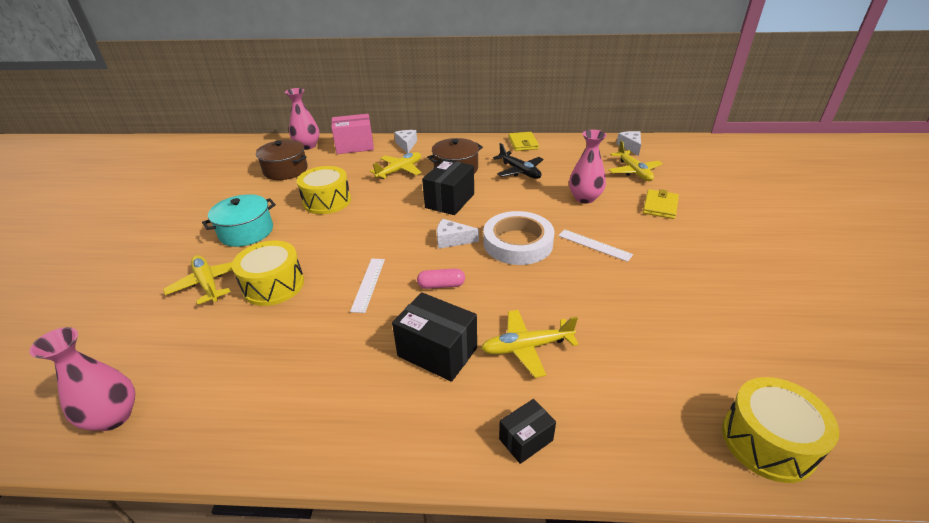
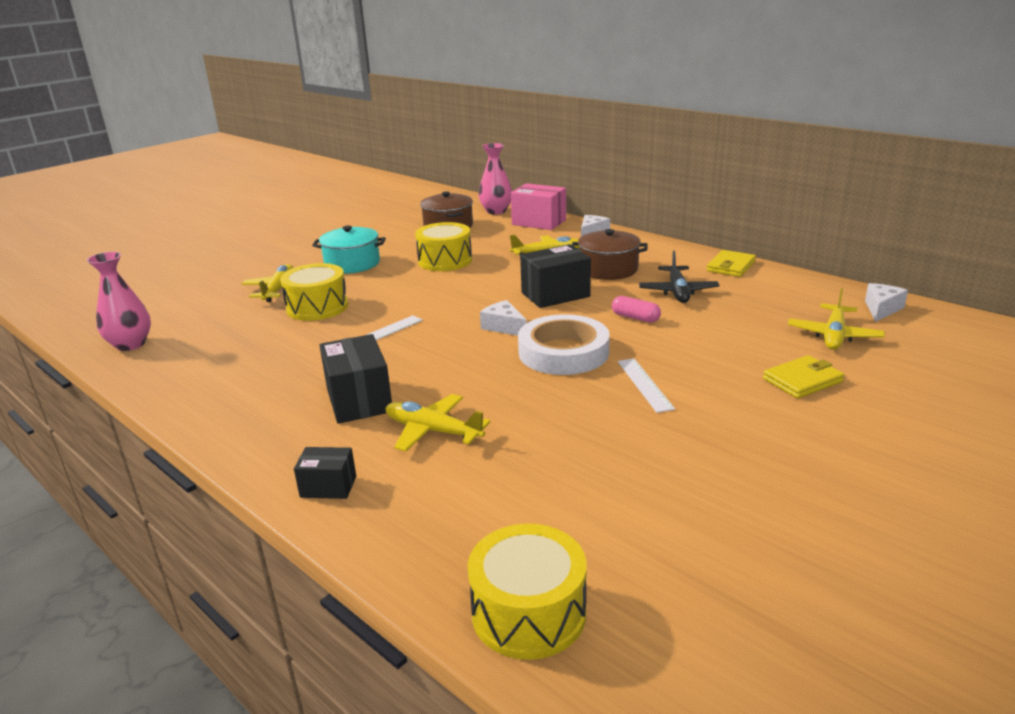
camera: 40 degrees right, 10 degrees down
pink capsule [417,268,465,289] -> pink capsule moved to [612,296,661,323]
pink vase [569,130,607,204] -> none

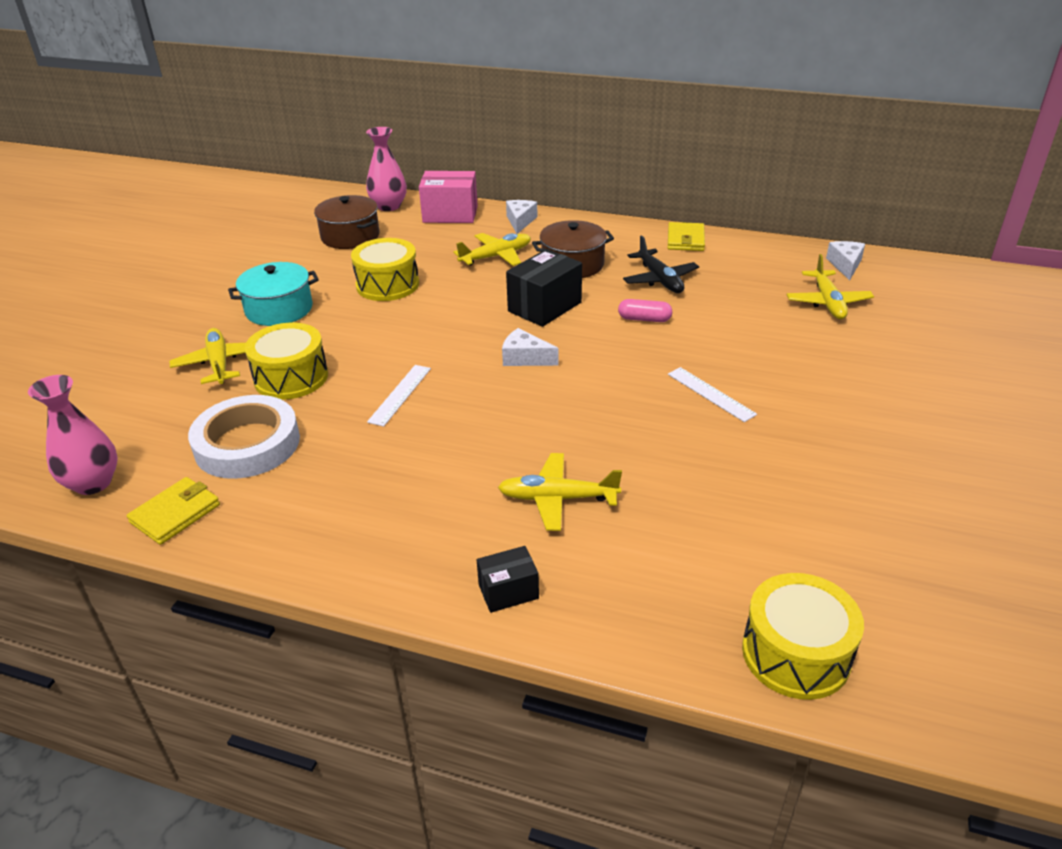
camera: 25 degrees left, 10 degrees up
black box [319,334,392,424] -> none
white tape [518,314,610,375] -> white tape moved to [188,395,300,479]
yellow wallet [763,355,844,399] -> yellow wallet moved to [126,477,220,545]

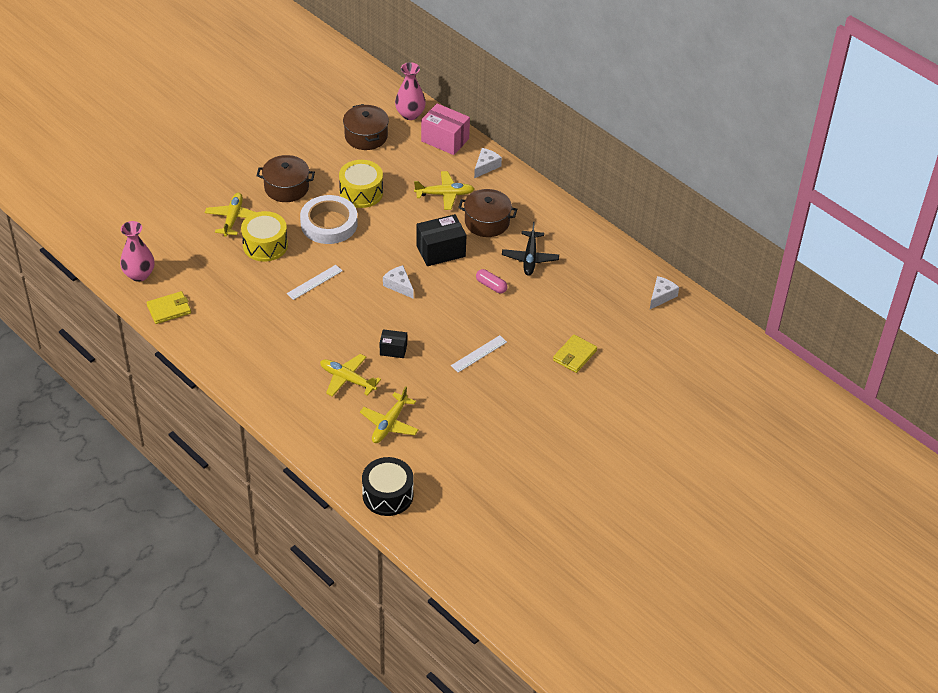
camera: 25 degrees right, 10 degrees up
white tape [188,395,300,479] -> white tape moved to [300,195,358,244]
turquoise pot [228,262,318,326] -> brown pot [257,155,315,202]
black box [477,546,539,613] -> black box moved to [380,329,407,358]
yellow wallet [668,222,705,251] -> yellow wallet moved to [553,335,597,373]
white ruler [668,367,757,422] -> white ruler turned 60 degrees clockwise [451,335,507,373]
yellow drum [742,573,864,700] -> black drum [362,457,413,516]
yellow plane [786,254,874,319] -> yellow plane moved to [360,386,419,443]

